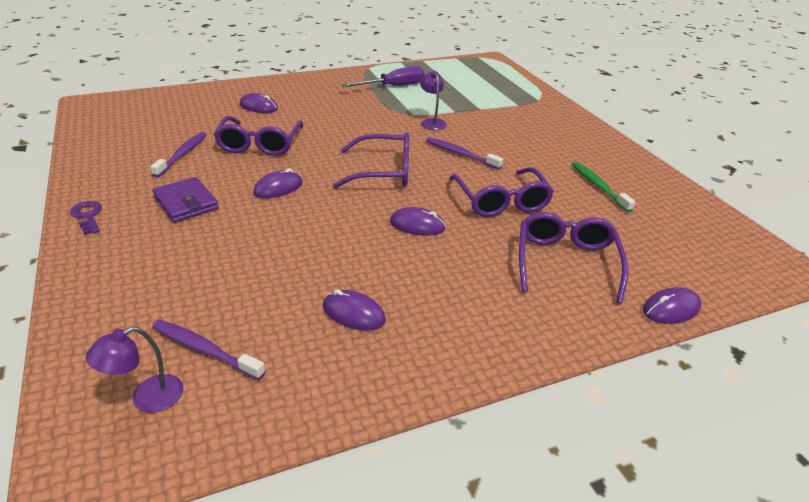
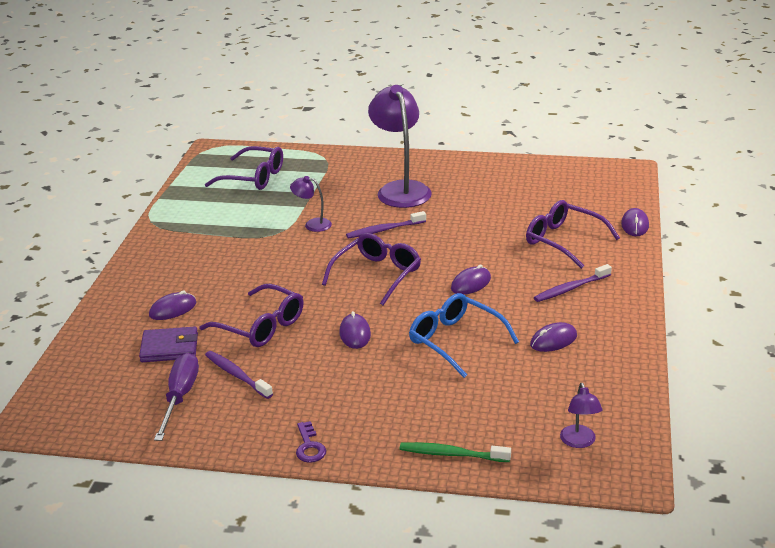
camera: 55 degrees left, 5 degrees down
purple key [70,201,102,235] -> purple key turned 105 degrees counterclockwise [296,421,326,463]
purple wallet [152,177,219,223] -> purple wallet moved to [139,327,198,362]
purple toothbrush [152,320,266,380] -> purple toothbrush moved to [534,264,612,302]
purple screwdriver [341,66,424,87] -> purple screwdriver moved to [154,353,199,441]
purple glasses [449,167,554,217] -> purple glasses moved to [205,146,283,190]
green toothbrush [572,162,636,212] -> green toothbrush moved to [400,442,511,462]
none -> purple lamp [368,85,432,208]
none -> blue glasses [409,293,519,378]

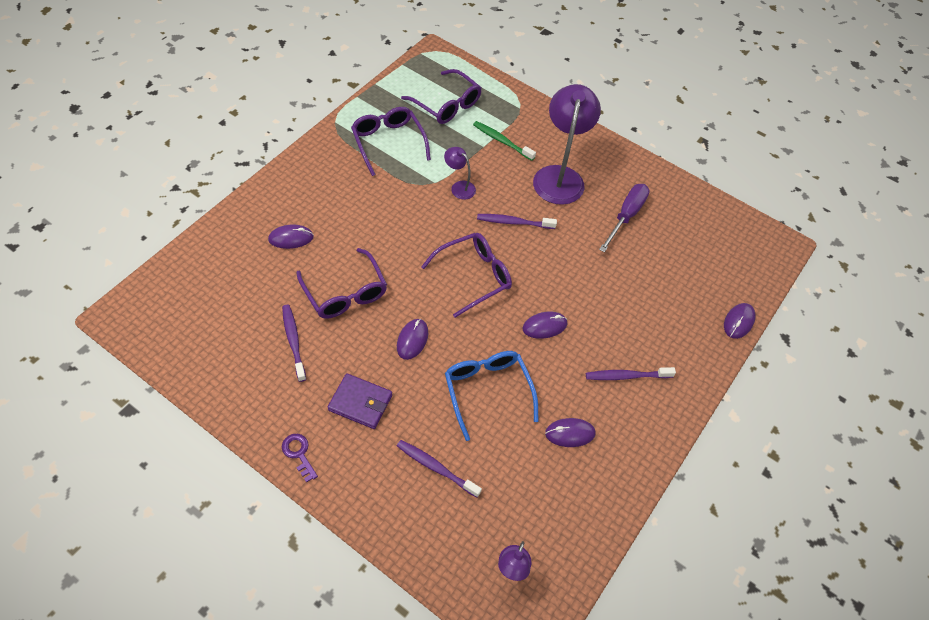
camera: 20 degrees right, 25 degrees up
purple wallet [139,327,198,362] -> purple wallet moved to [328,373,392,429]
purple screwdriver [154,353,199,441] -> purple screwdriver moved to [599,184,650,252]
purple key [296,421,326,463] -> purple key turned 135 degrees clockwise [282,434,318,483]
green toothbrush [400,442,511,462] -> green toothbrush moved to [473,121,536,161]
purple glasses [526,200,620,269] -> purple glasses moved to [351,107,431,176]
none -> purple toothbrush [397,440,482,498]

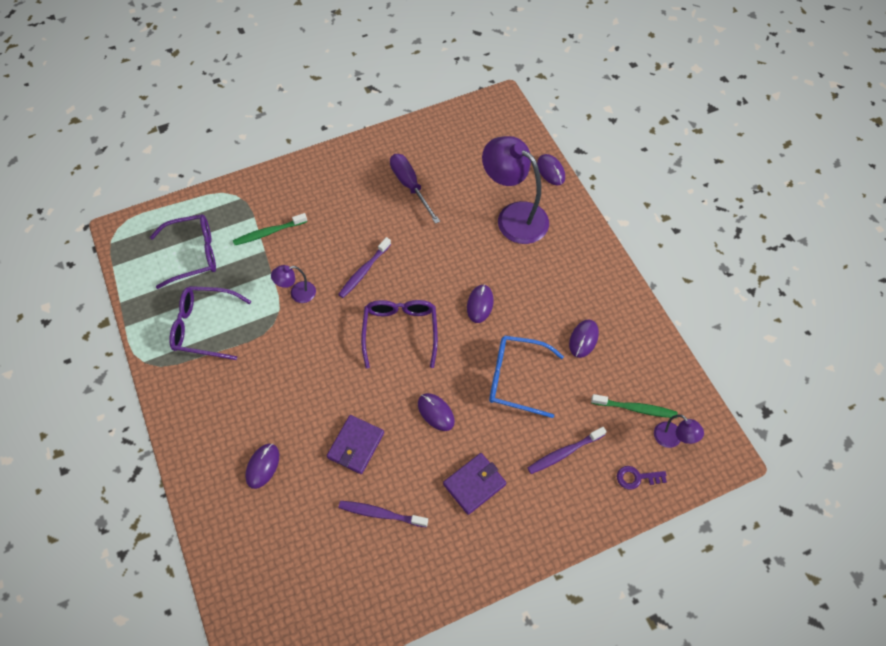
camera: 55 degrees left, 5 degrees up
purple key [282,434,318,483] -> purple key moved to [617,466,667,490]
purple glasses [296,248,387,319] -> purple wallet [327,415,384,474]
purple lamp [533,84,601,205] -> purple lamp moved to [482,136,549,244]
purple toothbrush [586,367,676,380] -> none
none -> green toothbrush [591,394,678,418]

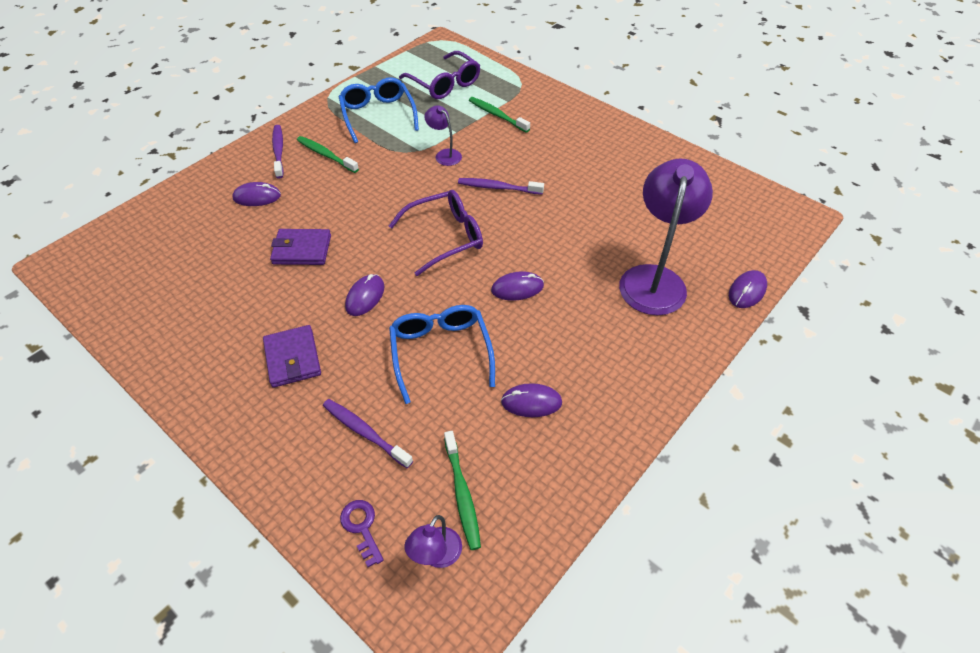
camera: 65 degrees right, 10 degrees down
purple glasses [169,286,252,360] -> blue glasses [339,77,419,143]
purple toothbrush [339,501,428,527] -> purple toothbrush moved to [272,125,284,179]
purple screwdriver [390,154,440,224] -> none
purple wallet [443,453,506,515] -> purple wallet turned 45 degrees clockwise [263,325,321,388]
none -> green toothbrush [297,136,359,173]

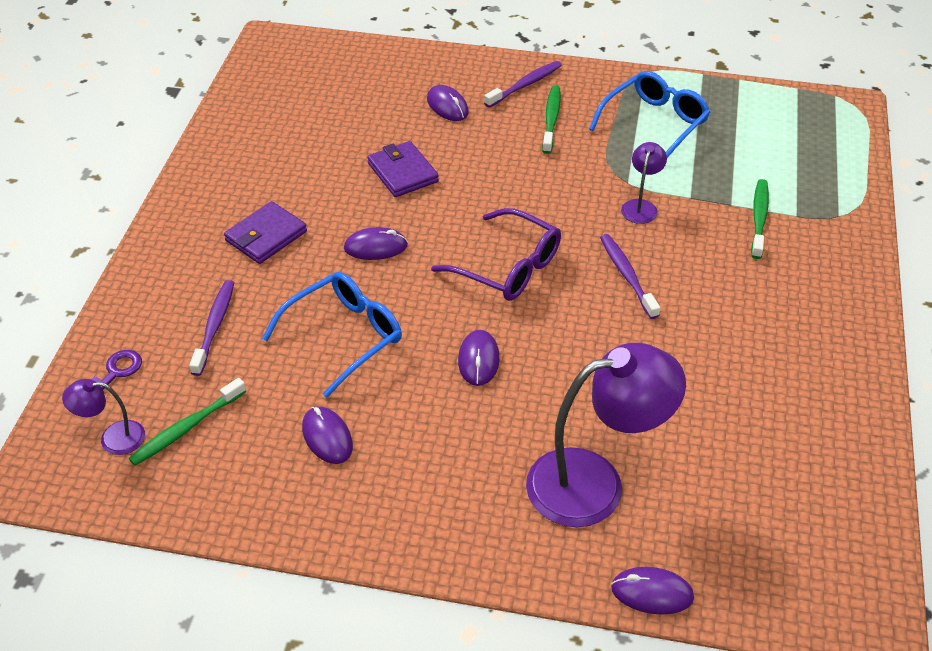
camera: 60 degrees right, 5 degrees down
purple glasses [399,51,480,99] -> none
purple mouse [491,271,544,301] -> purple mouse turned 45 degrees clockwise [458,330,500,386]

